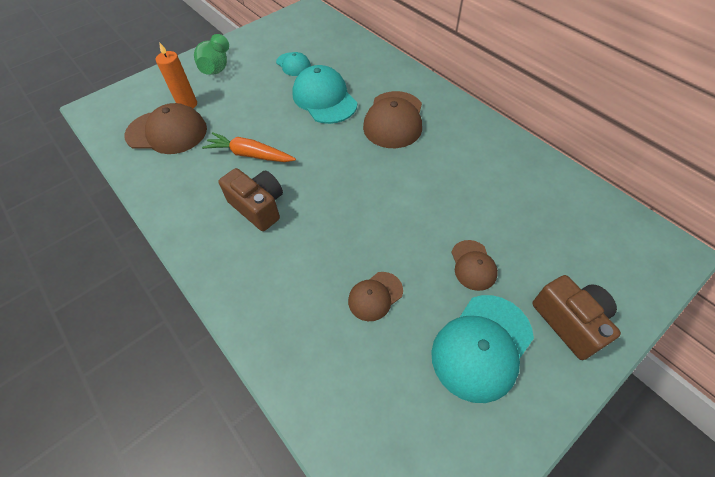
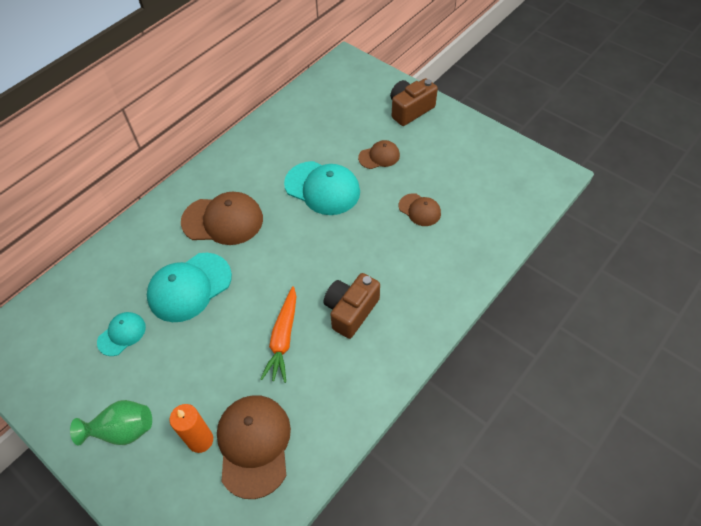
camera: 100 degrees left, 0 degrees up
turquoise cap [431,295,534,403] -> turquoise cap moved to [284,161,360,215]

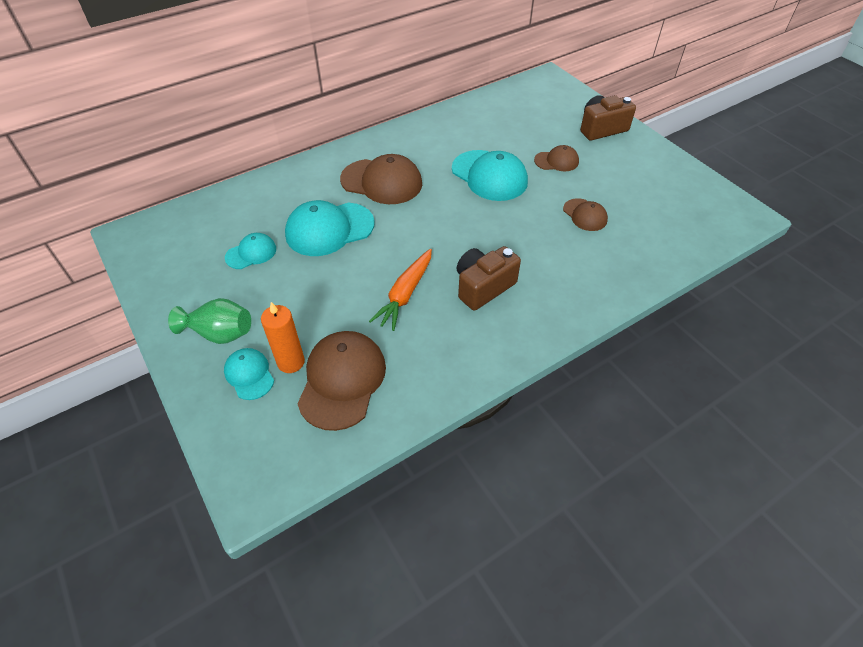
camera: 15 degrees right, 5 degrees down
none -> turquoise cap [224,348,274,400]

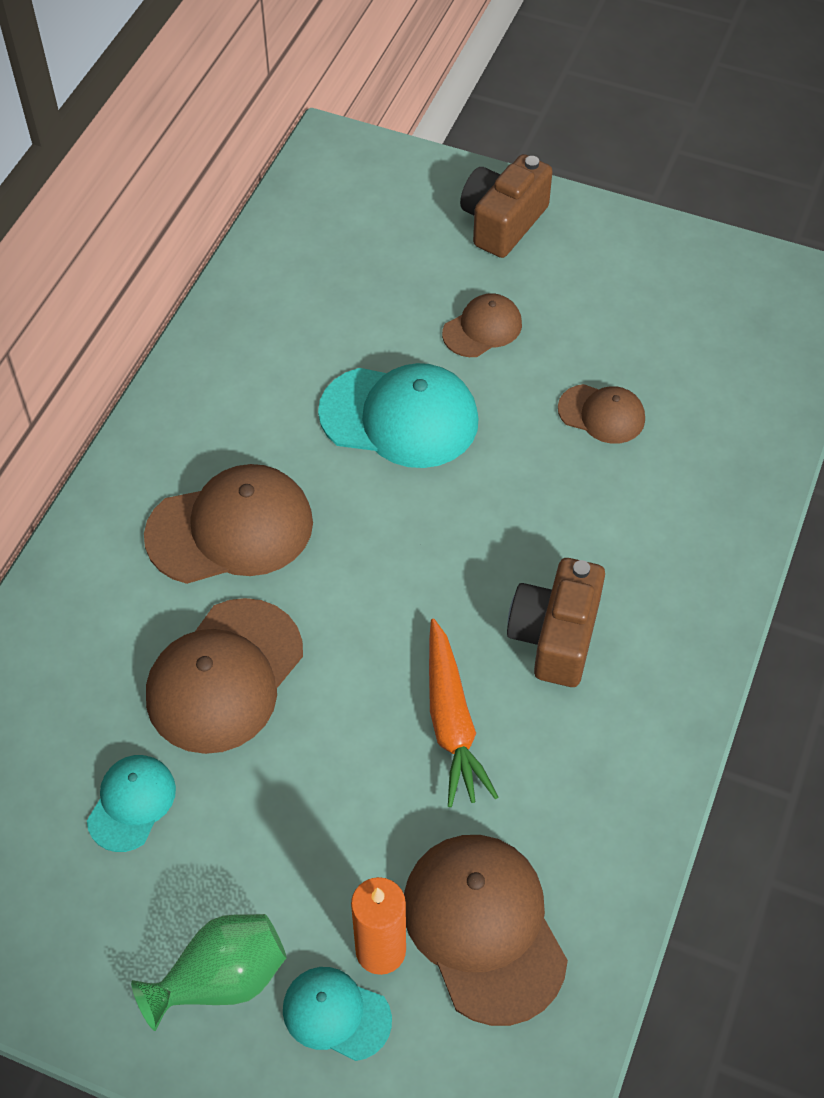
camera: 35 degrees left, 5 degrees up
turquoise cap [285,200,375,256] -> brown cap [146,598,303,754]

